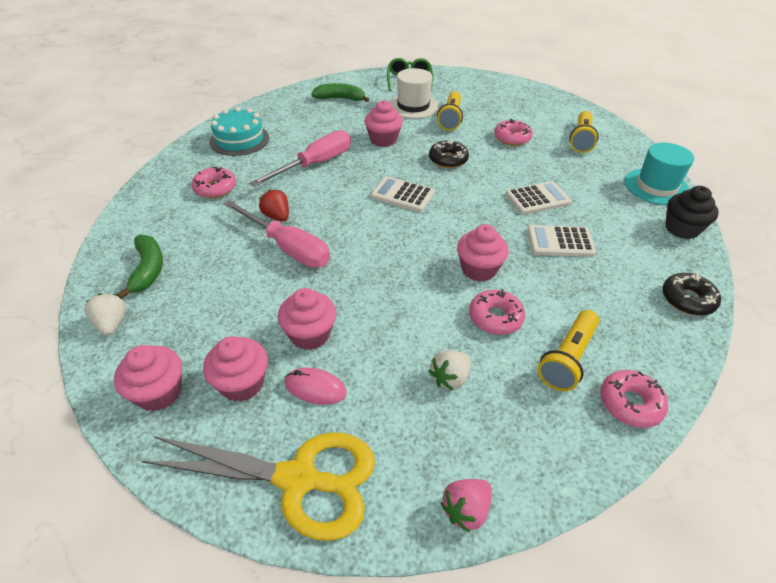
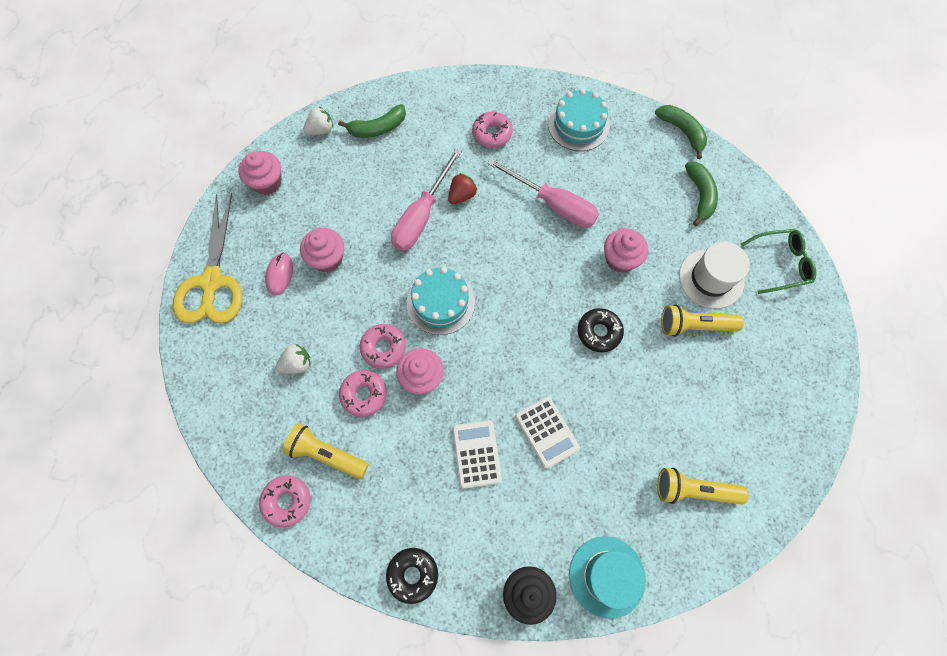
camera: 80 degrees right, 25 degrees up
pink cupcake [203,336,268,402] -> none
white calculator [371,176,435,212] -> none
white strawberry [429,351,471,390] -> white strawberry turned 120 degrees clockwise [275,344,311,374]
pink strawberry [441,479,492,533] -> none
pink donut [494,119,533,146] -> pink donut moved to [360,324,406,369]
none -> turquoise cake [407,267,475,335]
none -> green banana [655,105,707,159]

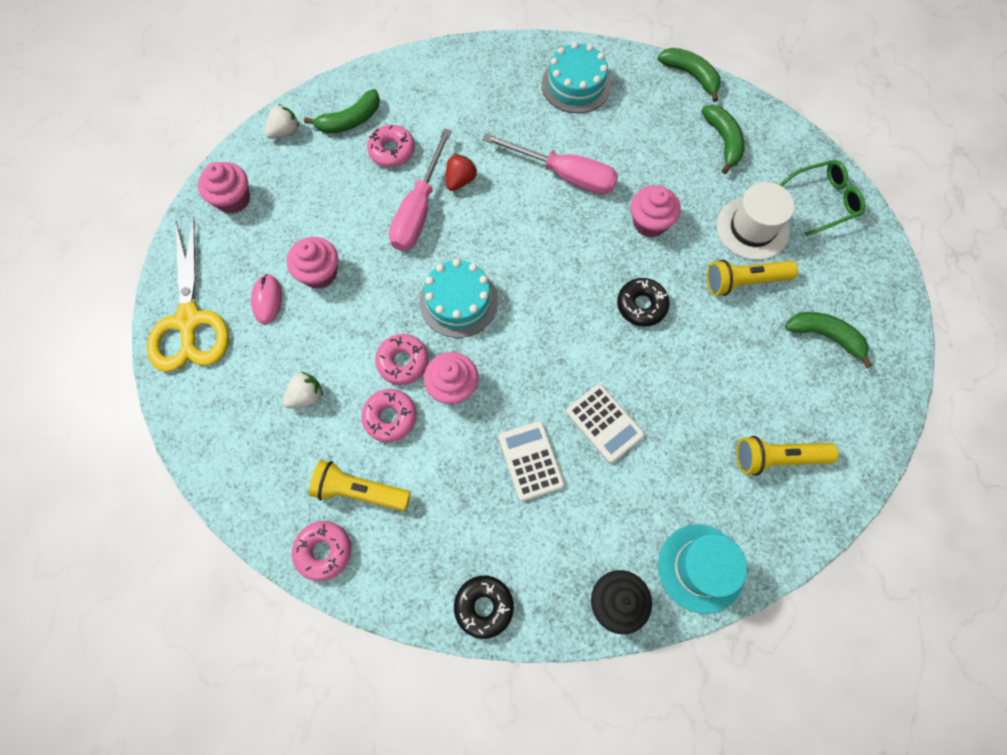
camera: 10 degrees left, 0 degrees up
pink donut [472,112,513,148] -> pink donut moved to [367,125,415,167]
none -> green banana [785,312,872,368]

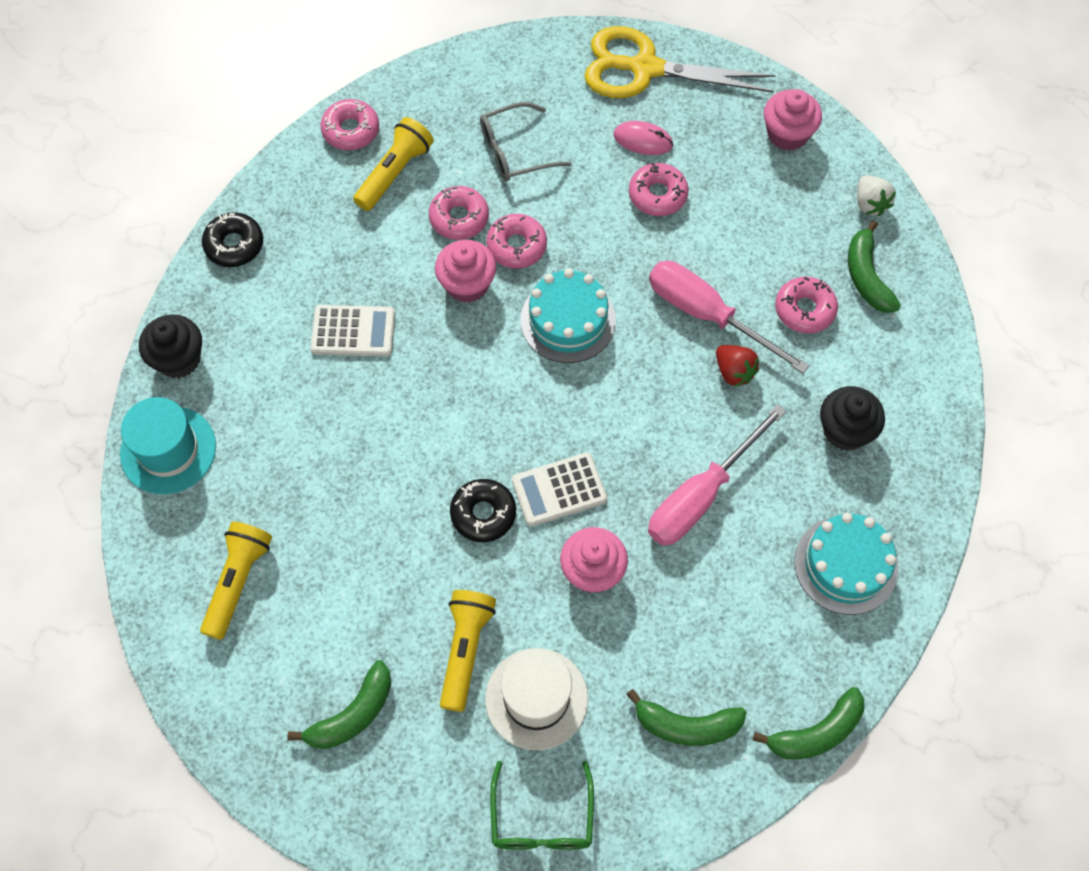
camera: 110 degrees right, 5 degrees down
white strawberry [283,372,323,409] -> grey glasses [480,102,572,181]
pink cupcake [287,237,338,289] -> pink donut [629,163,689,216]
white calculator [566,384,645,463] -> white calculator moved to [512,453,607,527]
none -> black cupcake [820,386,885,451]

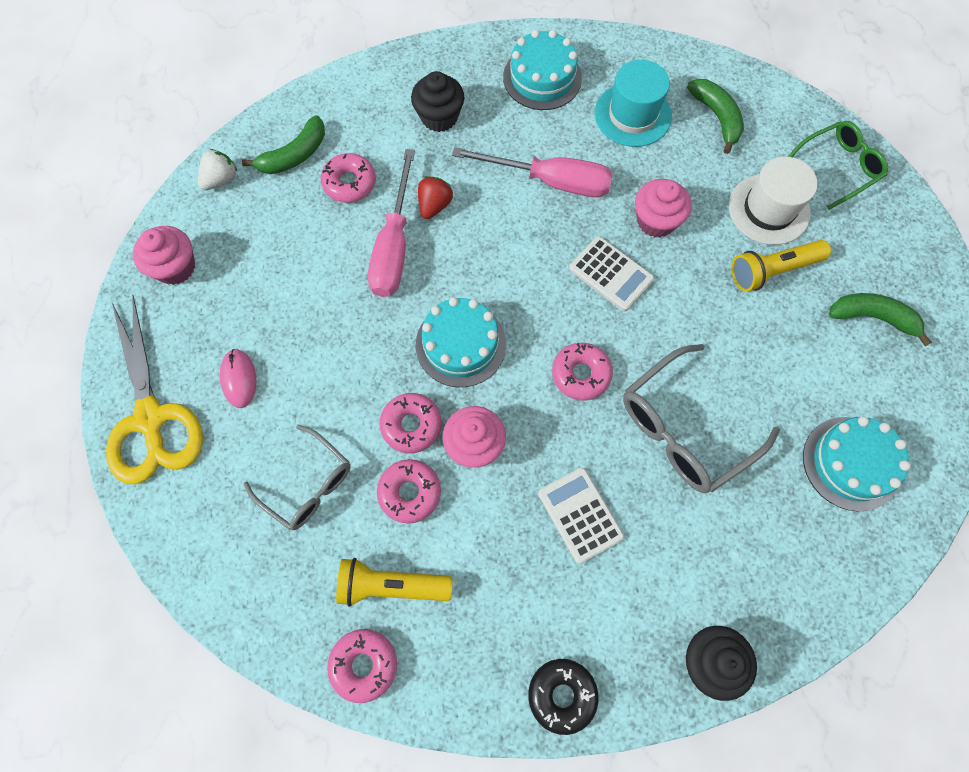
camera: 120 degrees left, 5 degrees up
turquoise hat [120,397,216,494] -> turquoise hat moved to [595,60,672,147]
yellow flashlight [200,522,272,640] -> turquoise cake [803,416,911,512]
black donut [450,479,516,542] -> none
pink donut [629,163,689,216] -> pink donut moved to [552,343,613,401]
green banana [753,687,864,759] -> none
none -> grey glasses [623,344,780,493]

